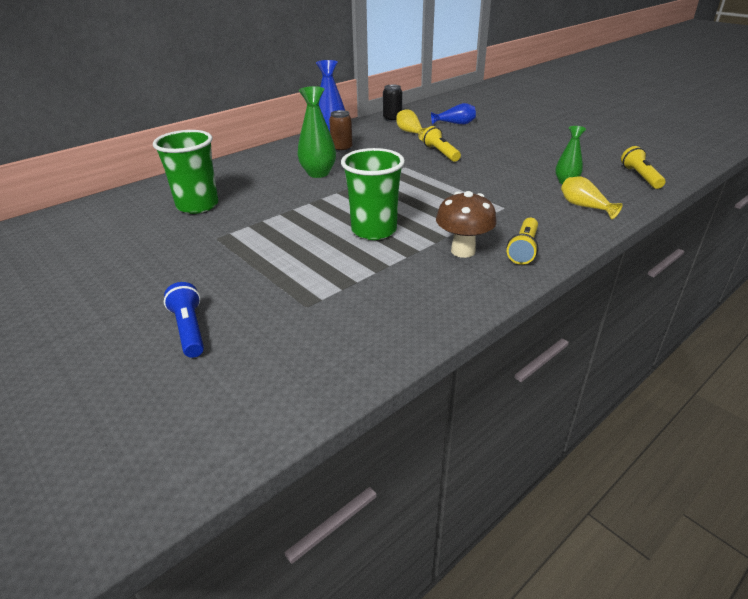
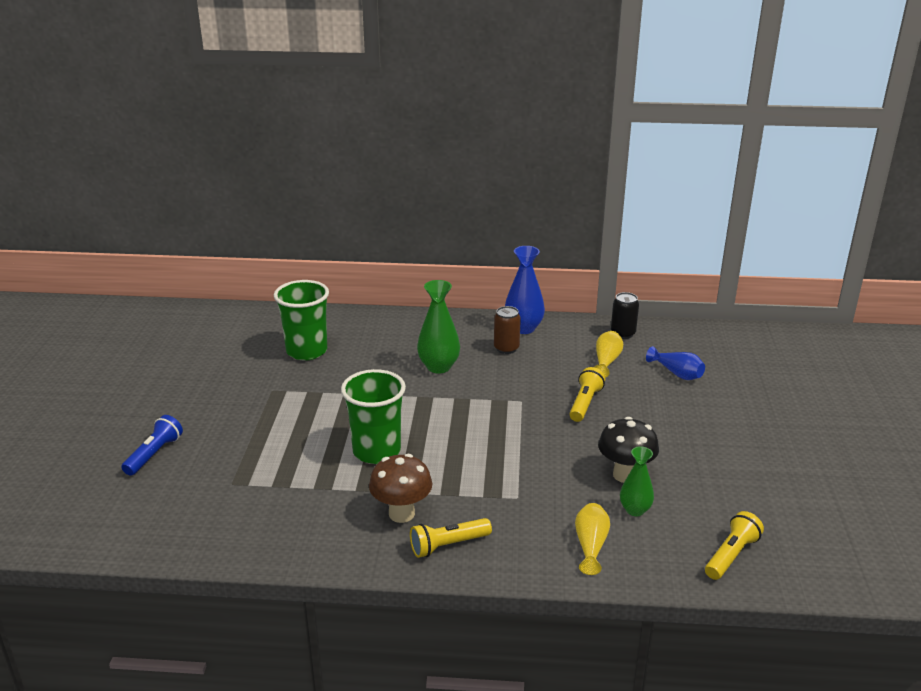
camera: 45 degrees right, 5 degrees down
none -> black mushroom [598,417,659,483]

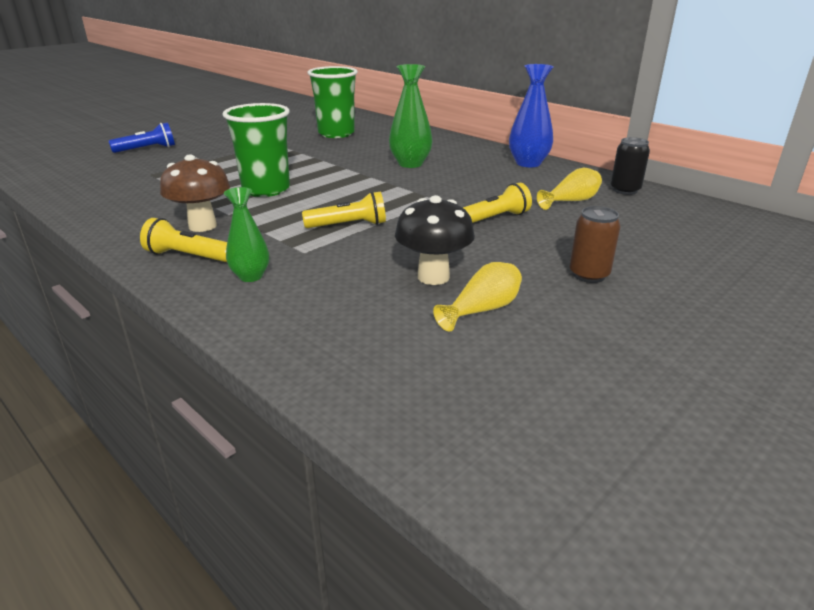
camera: 40 degrees right, 0 degrees up
brown can [494,306,521,354] -> brown can moved to [569,206,621,283]
yellow vase [575,503,610,575] -> yellow vase moved to [433,262,522,331]
green vase [620,446,654,516] -> green vase moved to [224,187,269,282]
blue vase [646,346,705,380] -> none
yellow flashlight [705,511,764,580] -> yellow flashlight moved to [302,192,386,228]

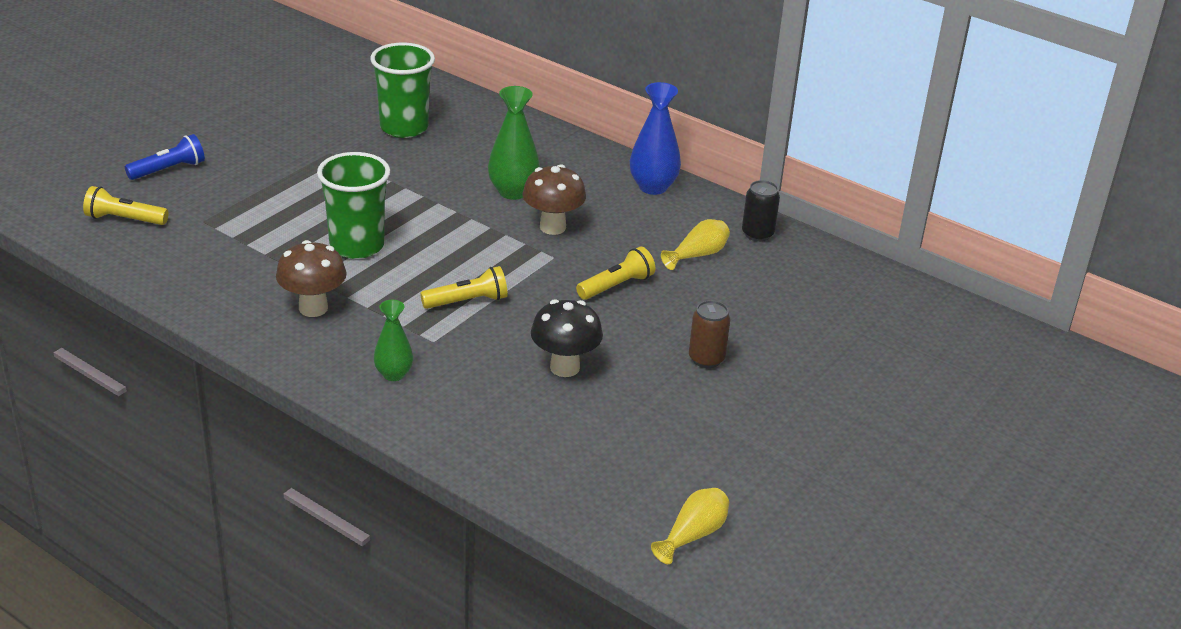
camera: 10 degrees left, 5 degrees up
yellow flashlight [140,218,227,262] -> yellow flashlight moved to [83,186,169,225]
yellow vase [433,262,522,331] -> yellow vase moved to [651,488,729,564]
none -> brown mushroom [523,164,586,235]

